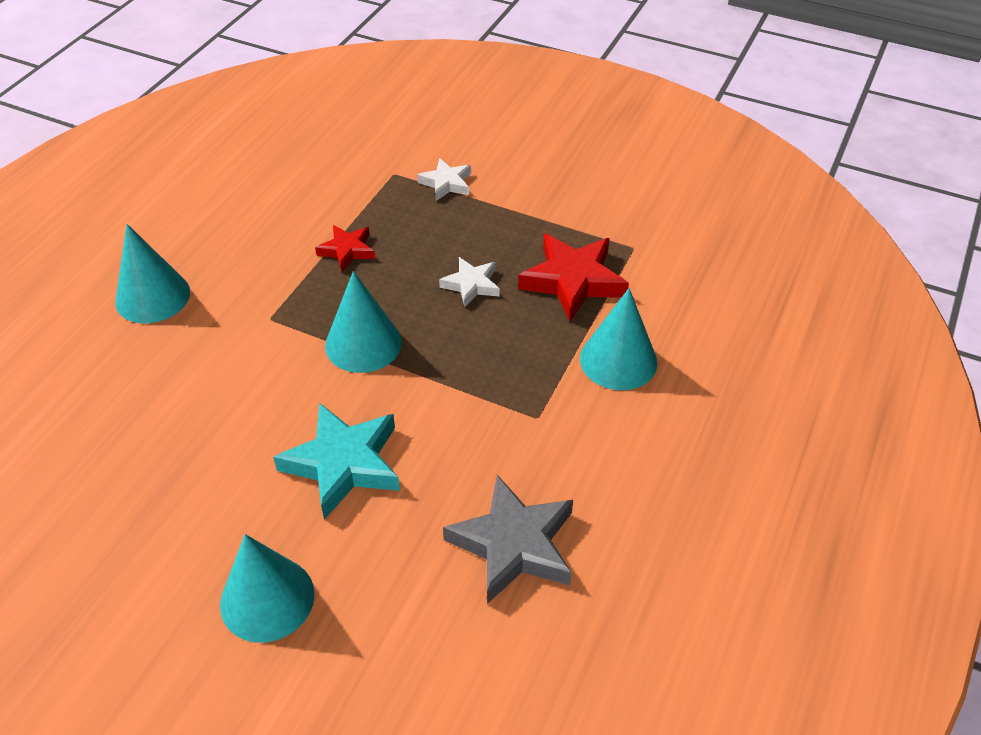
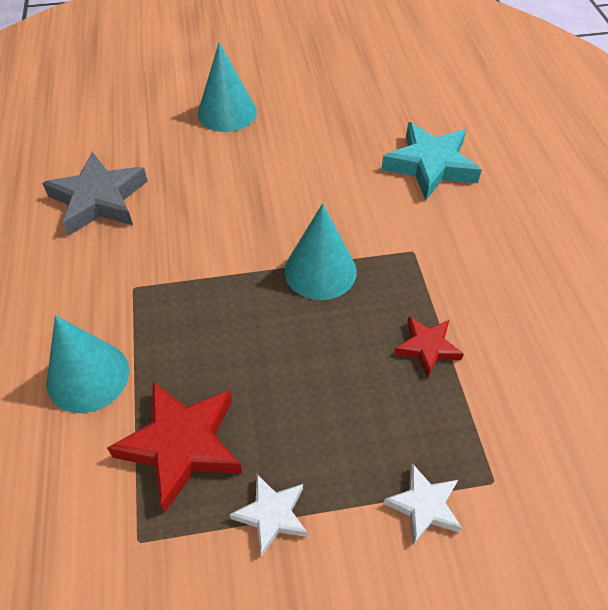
camera: 145 degrees right, 5 degrees up
turquoise cone [115,224,190,323] -> none
turquoise star [273,403,400,519] -> turquoise star moved to [381,122,482,200]
white star [439,257,500,308] -> white star moved to [229,474,308,557]

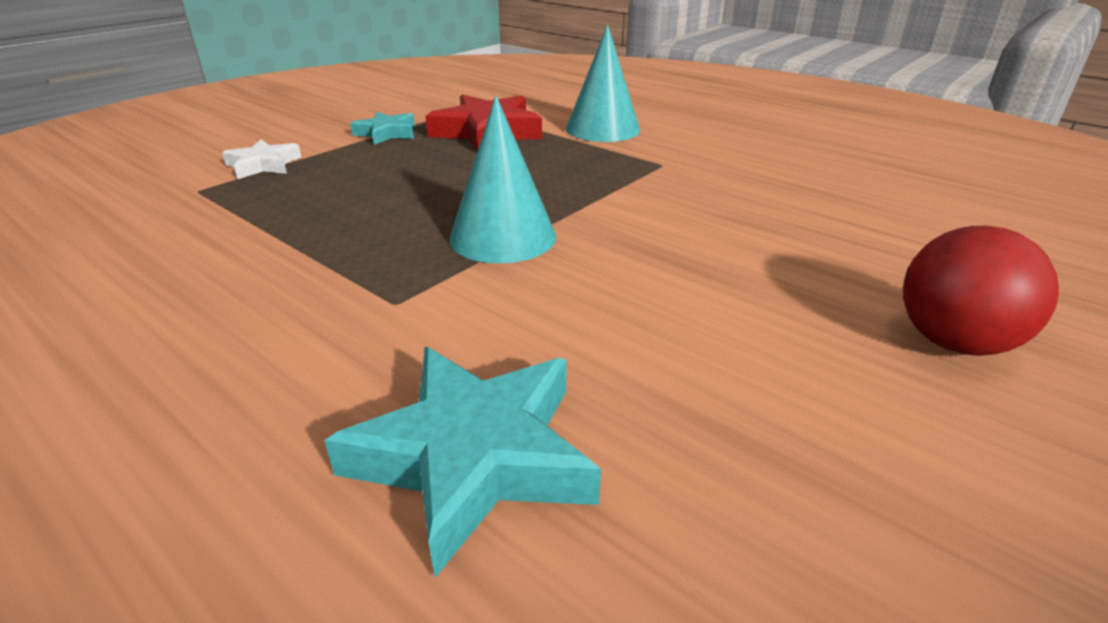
camera: 140 degrees right, 20 degrees down
grey star [42,152,148,236] -> none
turquoise cone [198,42,257,132] -> red ball [903,226,1059,356]
white star [229,474,308,557] -> turquoise star [350,112,415,145]
red star [394,317,464,378] -> none

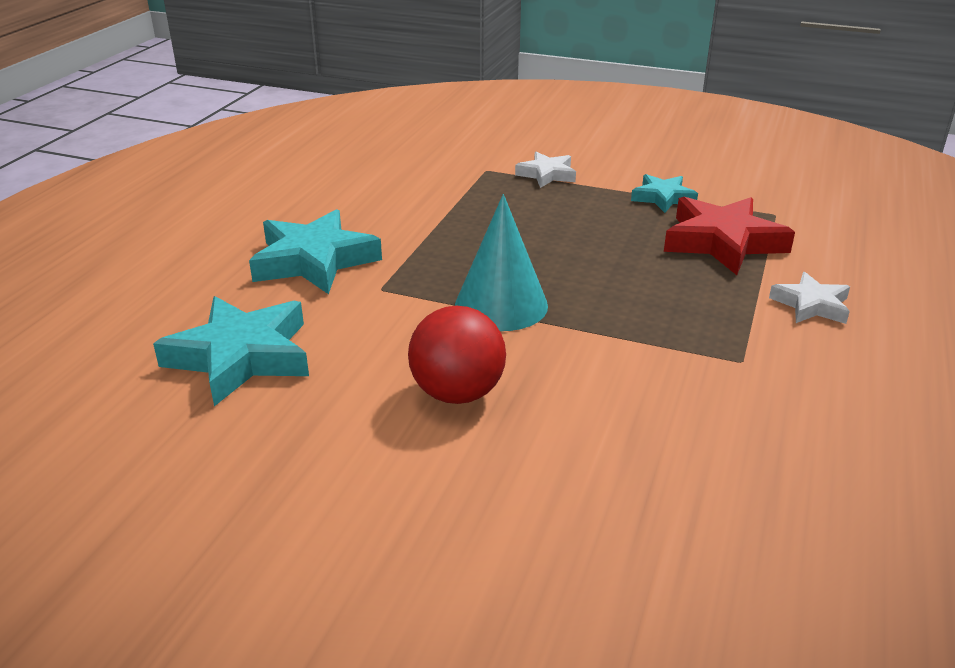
camera: 70 degrees right, 0 degrees up
turquoise cone [566,24,640,142] -> white star [769,272,850,324]
red ball [903,226,1059,356] -> red ball moved to [408,306,506,404]
none -> turquoise star [249,209,382,294]

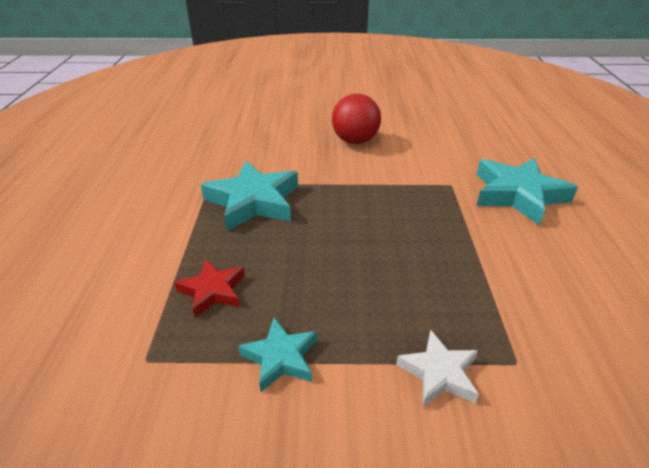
camera: 160 degrees right, 5 degrees up
turquoise star [153,296,309,406] -> turquoise star moved to [201,161,298,231]
turquoise cone [455,194,548,331] -> none
red star [664,197,795,275] -> red star [174,259,245,318], size x0.56
white star [769,272,850,324] -> none

